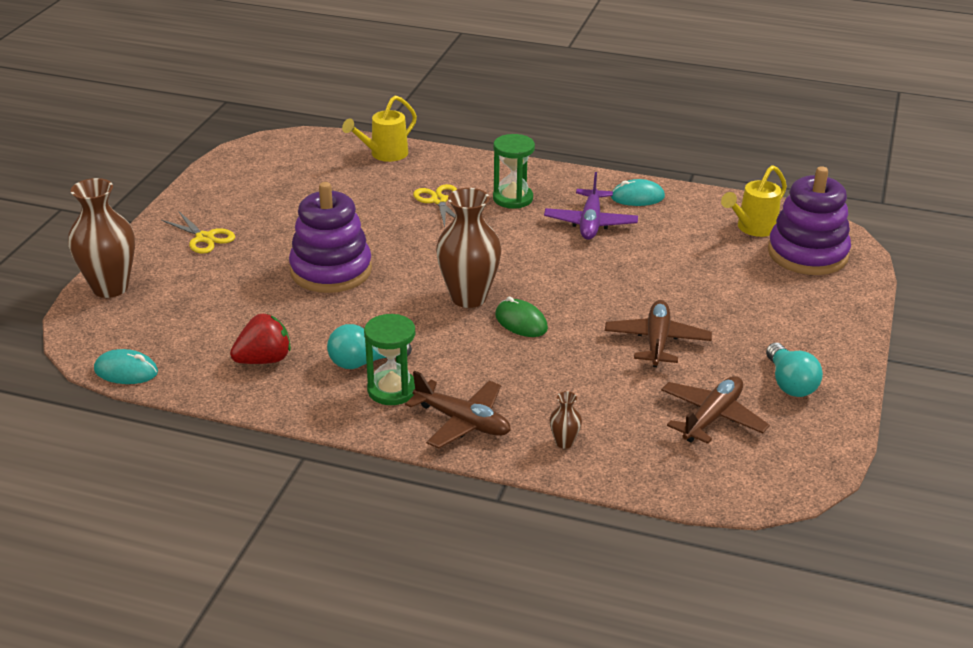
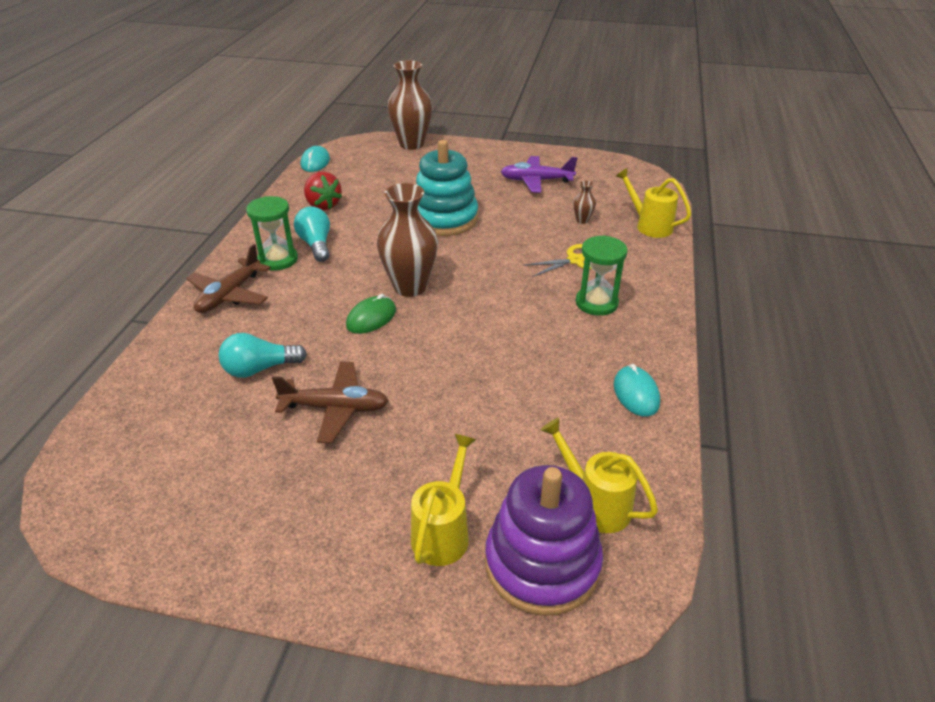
camera: 85 degrees right, 5 degrees up
yellow scissors [161,212,235,254] -> none
purple stacking toy [289,182,372,293] -> turquoise stacking toy [416,140,478,236]
purple plane [544,172,638,240] -> purple plane moved to [501,156,577,193]
brown vase [549,391,582,449] -> brown vase moved to [573,181,596,224]
brown plane [661,376,770,444] -> none
turquoise light bulb [766,343,823,397] -> turquoise light bulb moved to [218,333,307,378]
none -> yellow watering can [411,434,477,566]

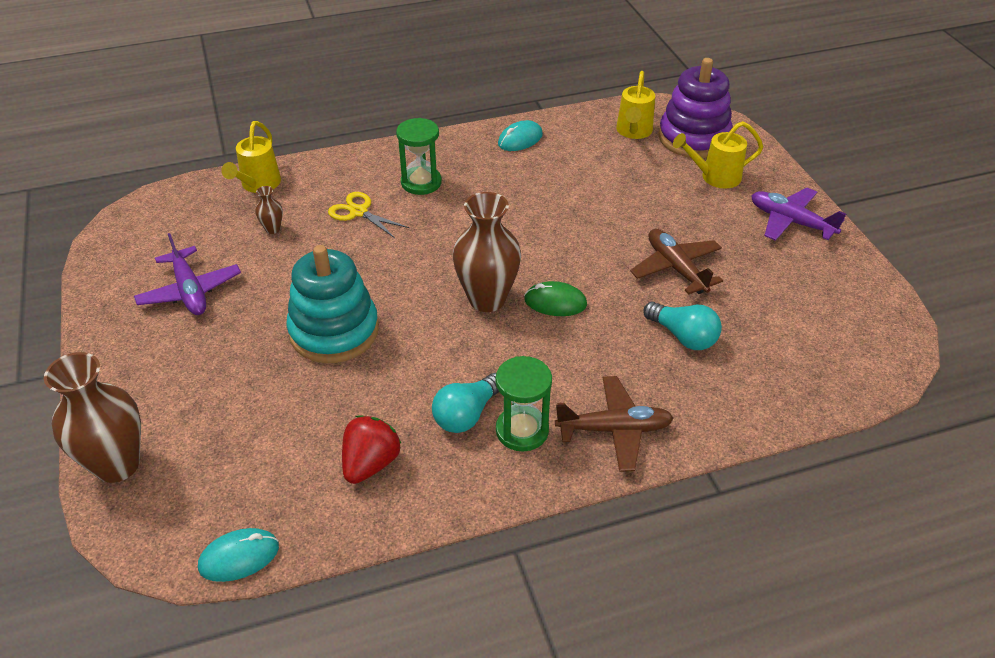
camera: 120 degrees left, 5 degrees up
none -> purple plane [751,188,846,241]

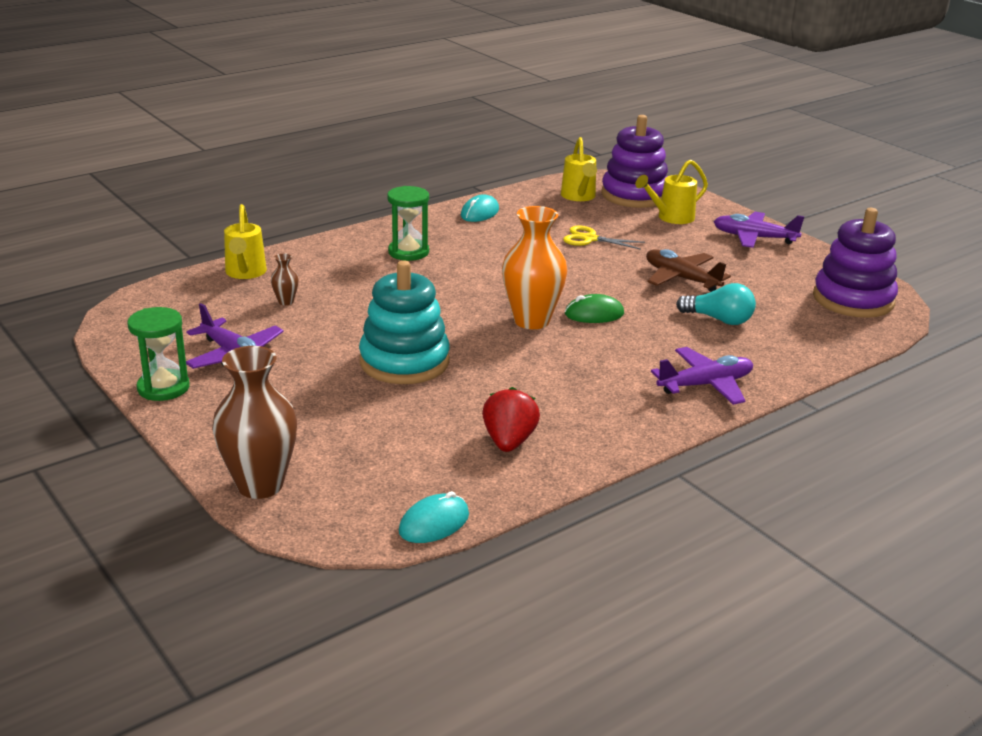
camera: 20 degrees left, 15 degrees down
yellow scissors [328,192,409,238] -> yellow scissors moved to [563,226,645,250]
turquoise light bulb [432,373,499,433] -> none
brown vase [453,192,521,312] -> orange vase [502,206,567,329]
green hourglass [496,356,552,452] -> green hourglass moved to [127,307,190,401]
brown plane [555,376,673,472] -> purple plane [651,347,753,405]
none -> purple stacking toy [813,208,898,318]

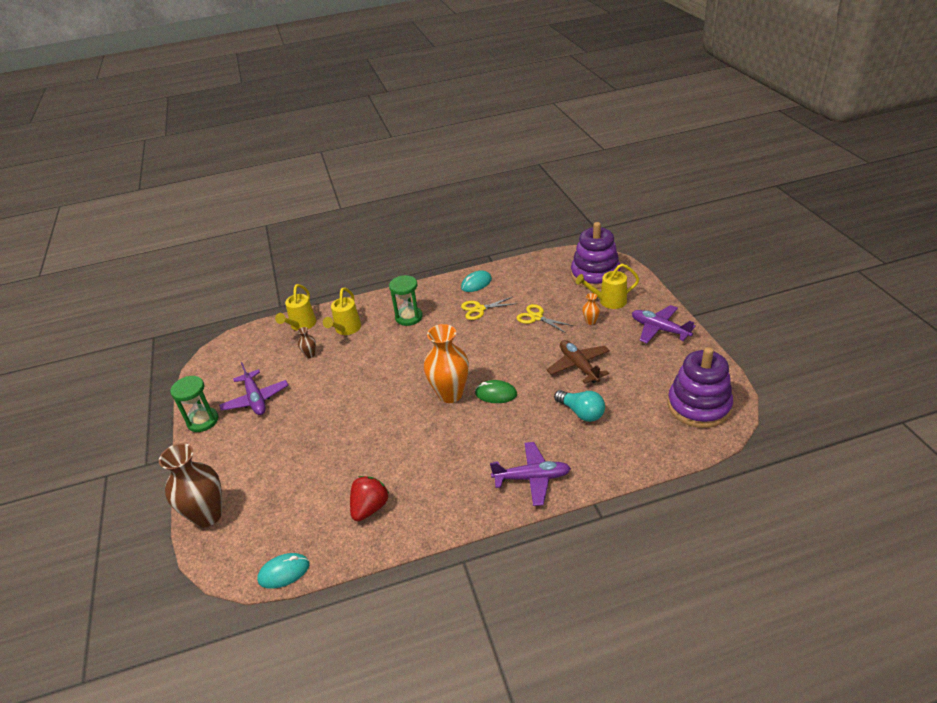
camera: 25 degrees right, 10 degrees up
turquoise stacking toy [359,261,450,384] -> none
yellow watering can [561,137,597,201] -> yellow watering can moved to [323,288,361,335]
none -> yellow scissors [461,297,517,320]
none -> orange vase [582,293,600,325]

